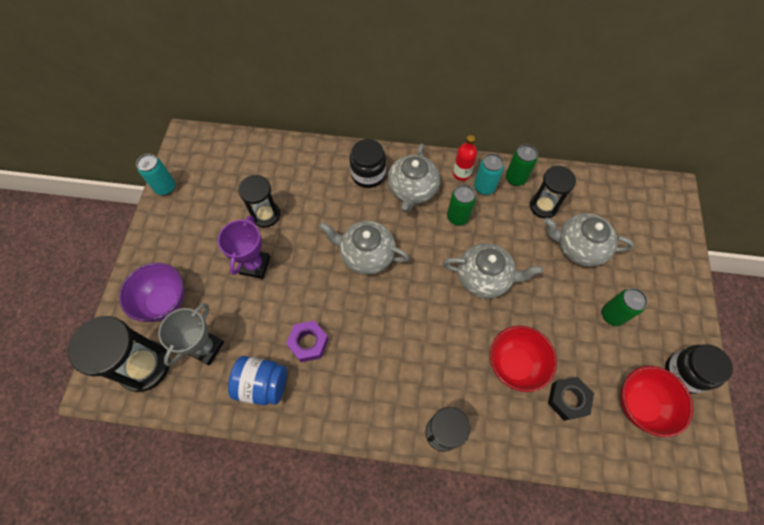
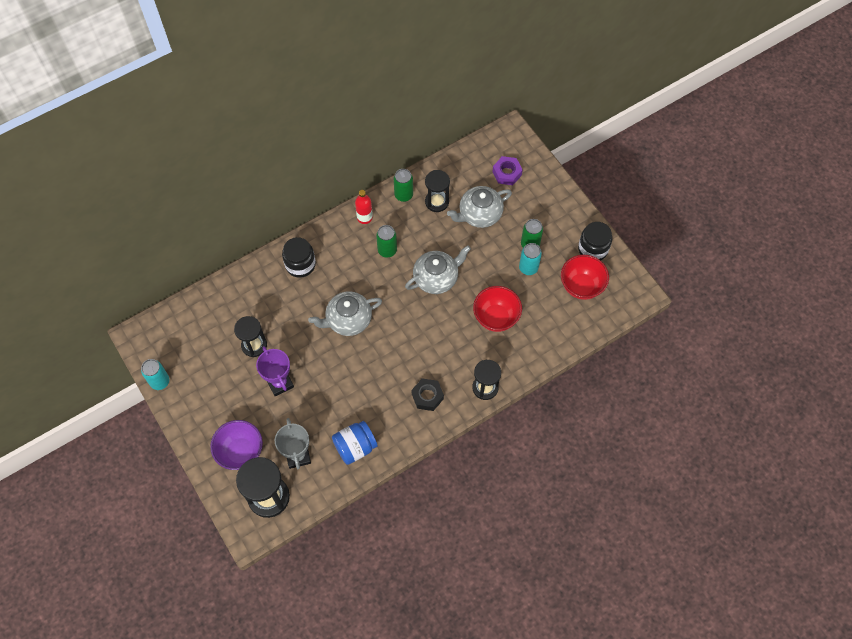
camera: 40 degrees left, 0 degrees up
purple nut [286,321,329,362] -> purple nut moved to [493,156,523,185]
grey teapot [387,143,440,213] -> none
turquoise can [474,153,504,195] -> turquoise can moved to [519,243,542,275]
black nut [548,377,594,421] -> black nut moved to [411,378,444,411]

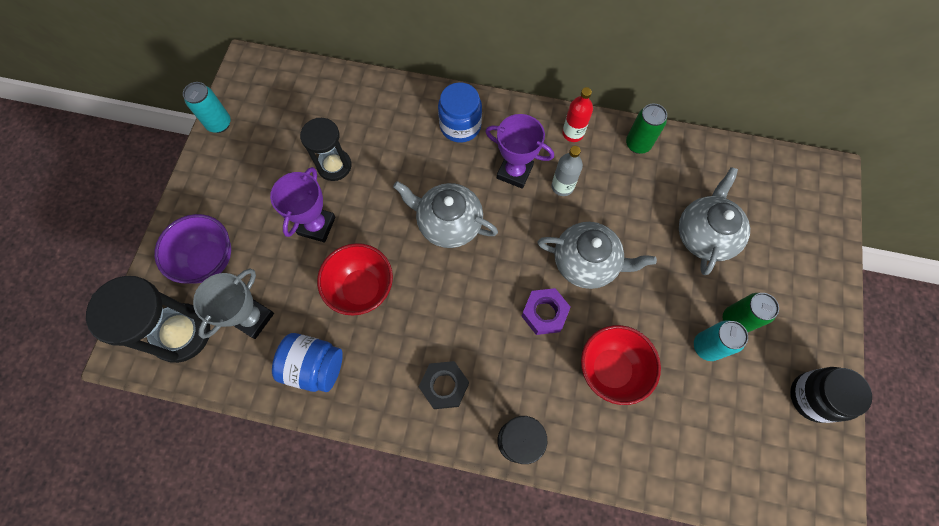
camera: 45 degrees right, 5 degrees up
black jar [282,237,316,278] -> blue jar [438,82,482,143]
green can [376,225,397,258] -> grey bottle [552,146,583,196]
black hourglass [425,170,450,212] -> none
grey teapot [447,186,512,228] -> grey teapot turned 90 degrees clockwise [679,167,750,275]
purple nut [493,156,523,185] -> purple nut moved to [522,288,571,335]
red bowl [561,255,609,300] -> red bowl moved to [317,243,393,316]
none -> purple trophy [485,114,554,189]

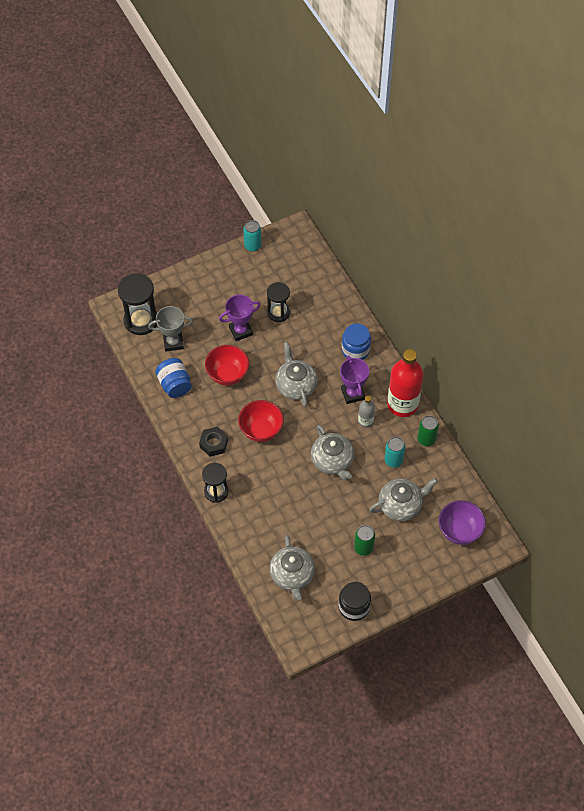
camera: 50 degrees right, 10 degrees down
purple bowl [154,214,231,284] -> purple bowl moved to [439,500,486,545]
purple nut [522,288,571,335] -> none
red bottle [562,87,593,142] -> red bottle [387,349,423,417], size x2.06
red bowl [581,325,661,405] -> red bowl moved to [238,400,284,442]
turquoise can [694,320,748,361] -> turquoise can moved to [384,437,405,468]
none -> grey teapot [269,535,315,600]

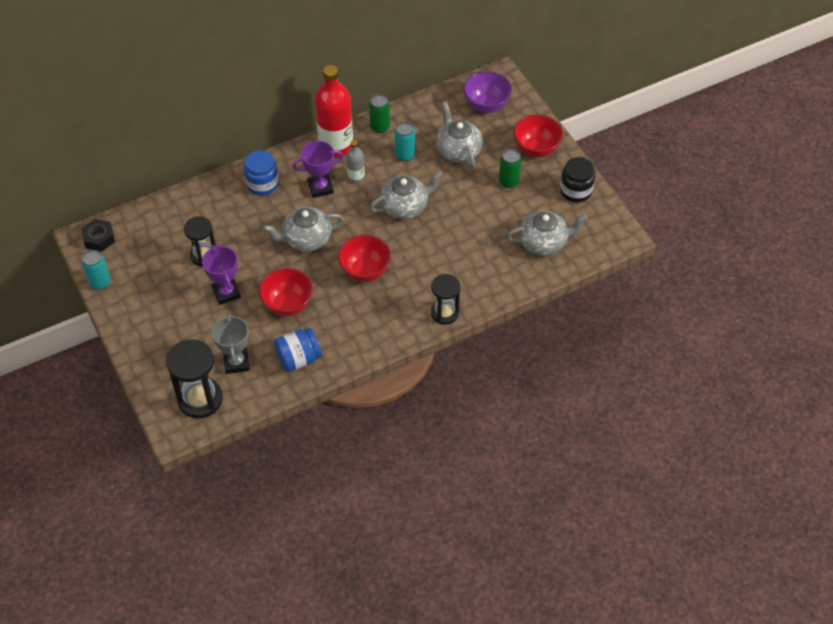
camera: 90 degrees left, 5 degrees down
black nut [199,427,228,457] -> black nut moved to [81,219,115,252]
none -> red bowl [513,114,563,158]

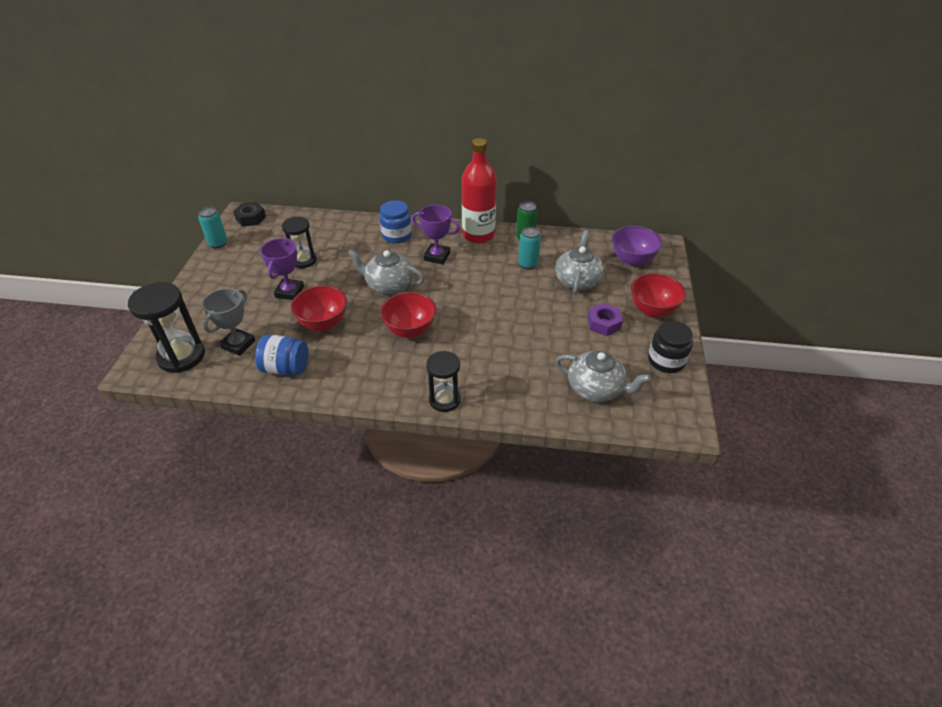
camera: 35 degrees right, 10 degrees down
grey bottle [346,140,365,183] -> none
grey teapot [370,170,443,219] -> none
green can [499,149,522,188] -> purple nut [588,303,623,336]

